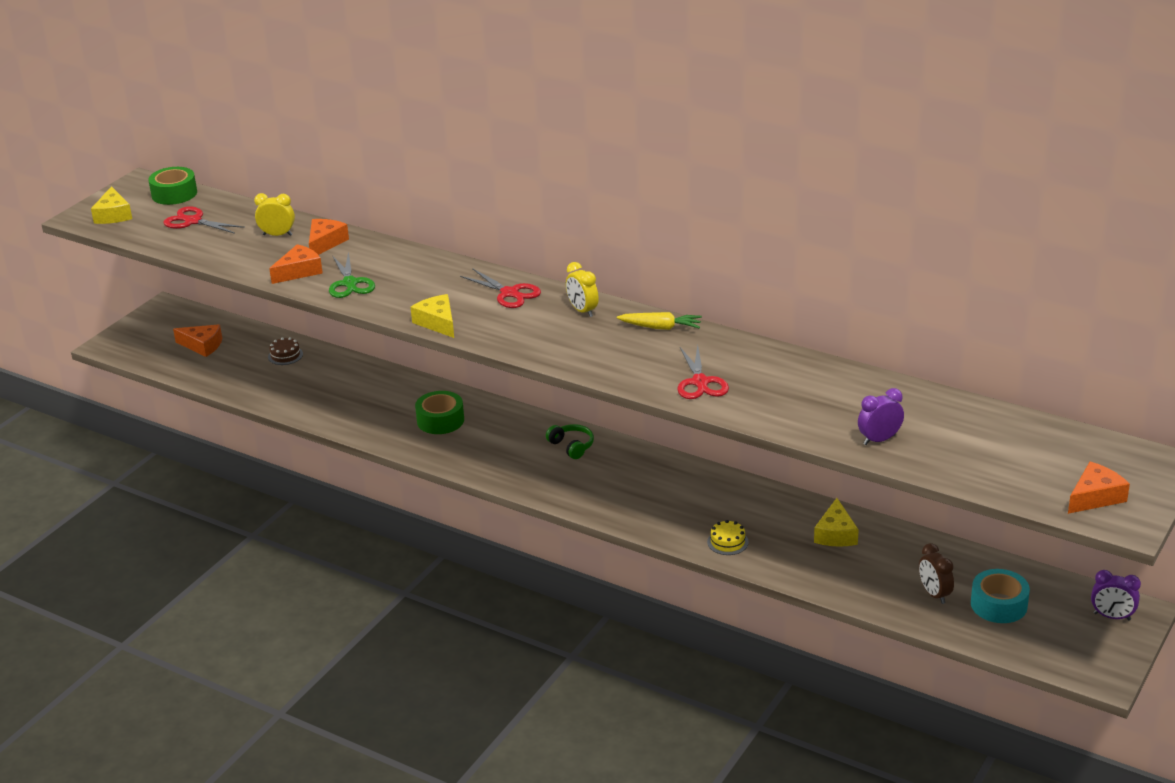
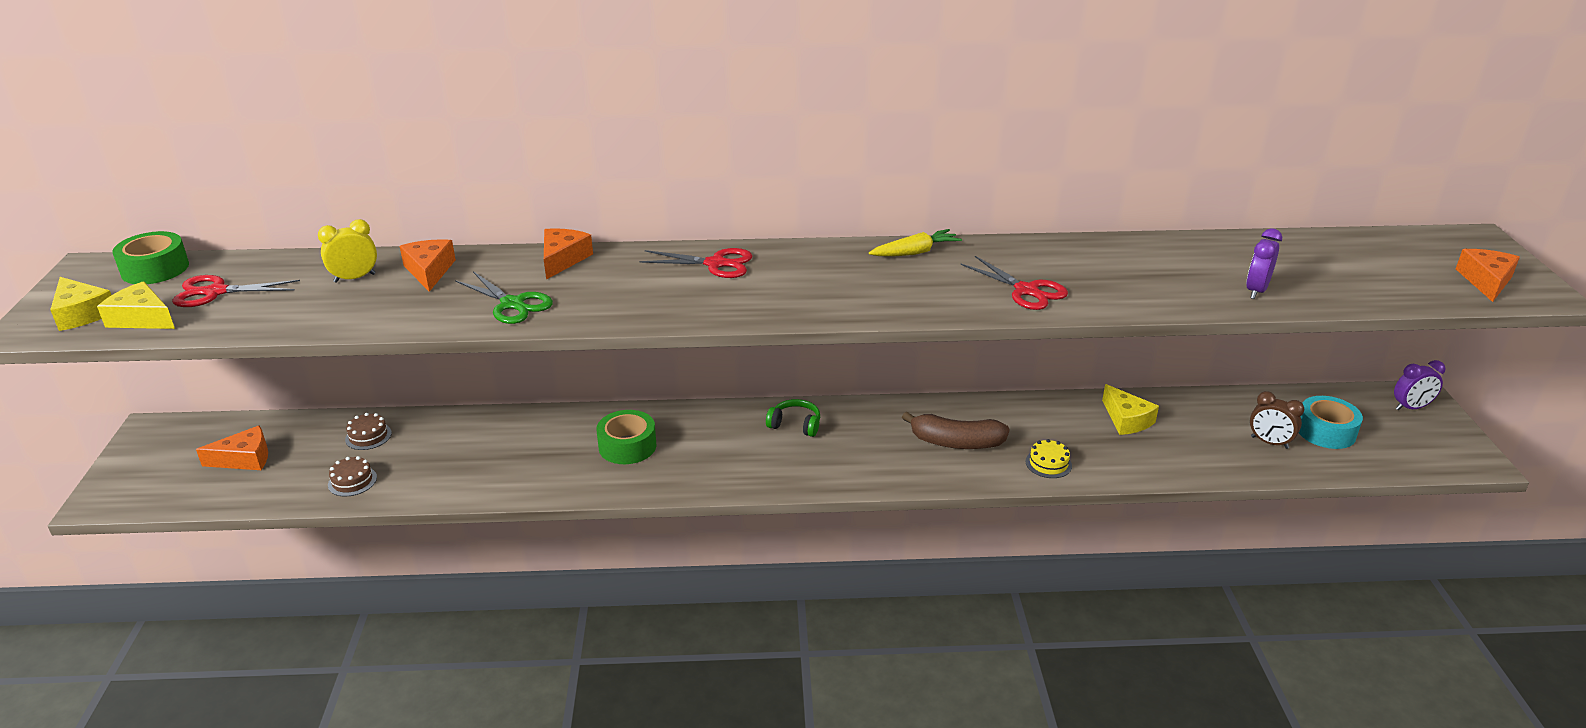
camera: 35 degrees left, 0 degrees up
orange cheese [269,244,323,284] -> orange cheese moved to [544,228,593,280]
yellow cheese [411,294,454,338] -> yellow cheese moved to [97,281,175,329]
yellow clock [566,262,599,317] -> none
none -> brown cake [328,456,377,497]
none -> brown banana [902,412,1010,449]

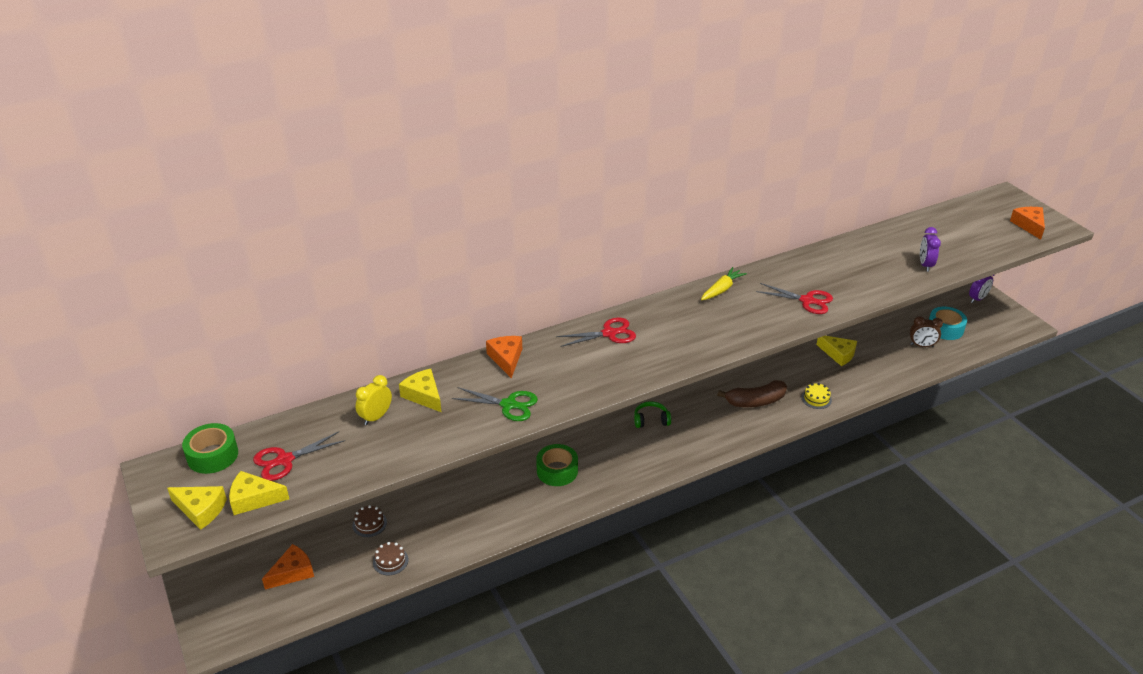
camera: 25 degrees left, 5 degrees up
orange cheese [400,239,456,292] -> yellow cheese [399,369,442,412]

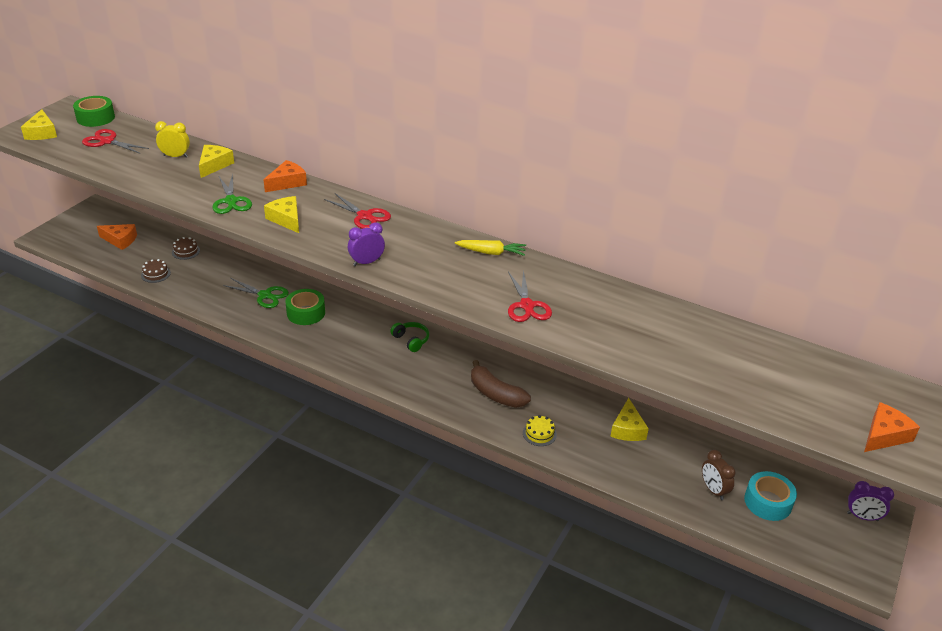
camera: 55 degrees right, 0 degrees up
yellow cheese [229,471,289,515] -> yellow cheese moved to [264,196,299,233]
purple clock [920,227,941,272] -> purple clock moved to [348,222,385,266]
none -> green scissors [223,278,289,308]

